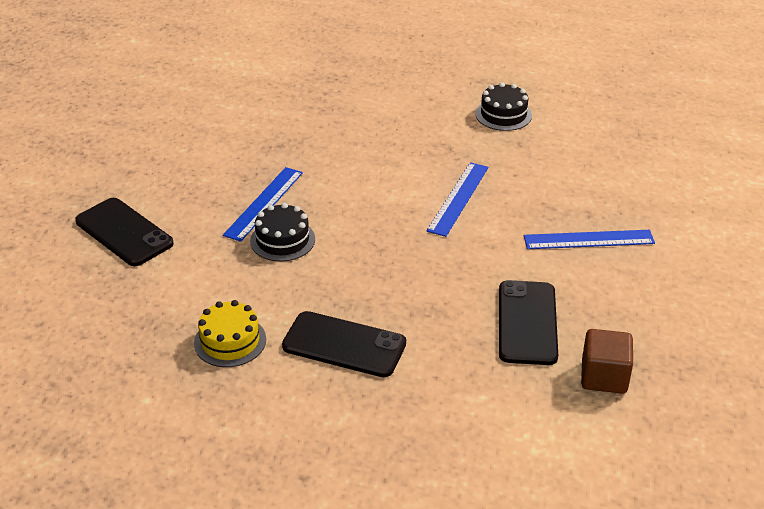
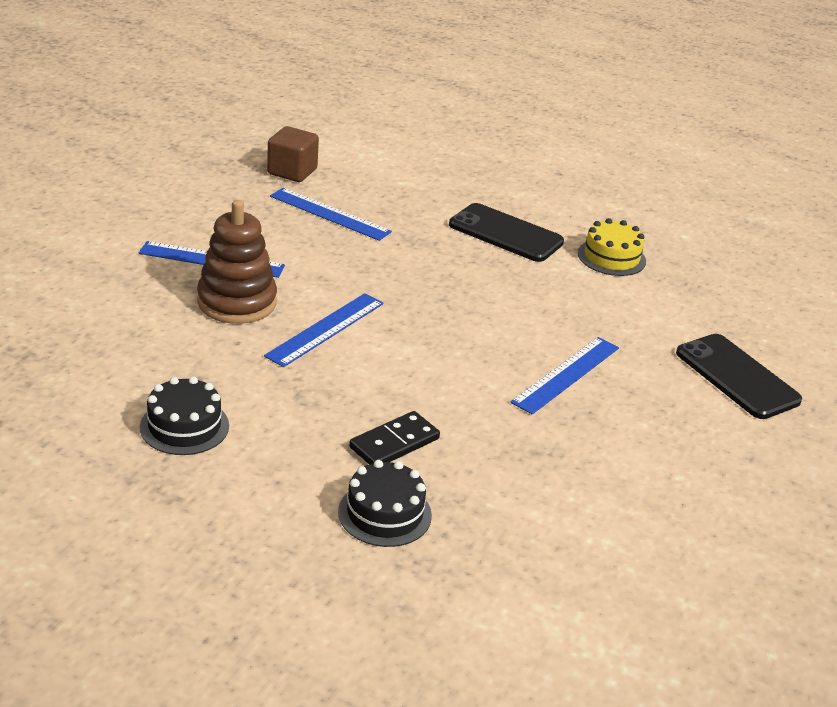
camera: 170 degrees left, 5 degrees down
black cake [250,203,315,262] -> black cake moved to [338,460,432,547]
black phone [499,280,558,365] -> blue ruler [270,188,392,241]
none -> brown stacking toy [197,200,277,324]
none -> black domino [349,411,440,464]

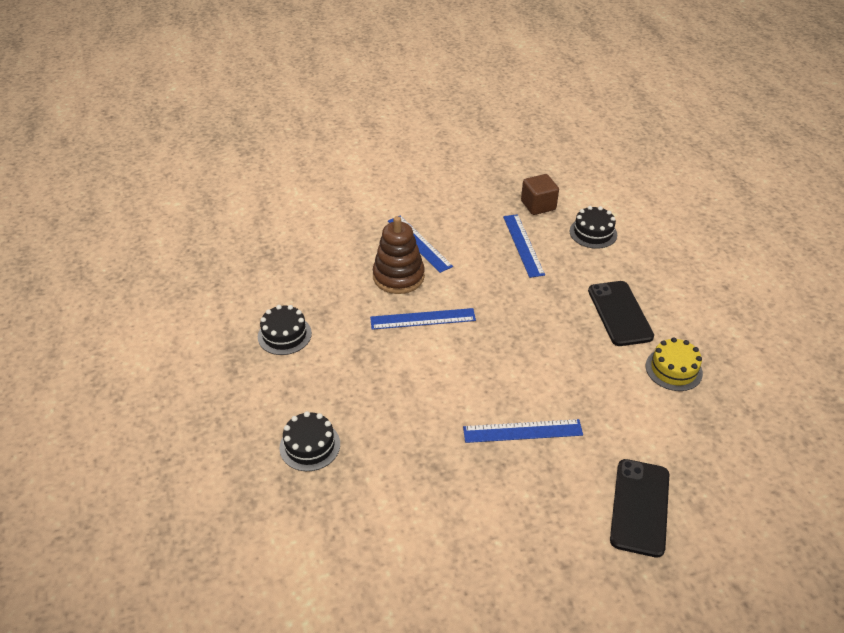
camera: 50 degrees right, 10 degrees up
black domino [349,411,440,464] -> none
none -> black cake [570,206,617,249]

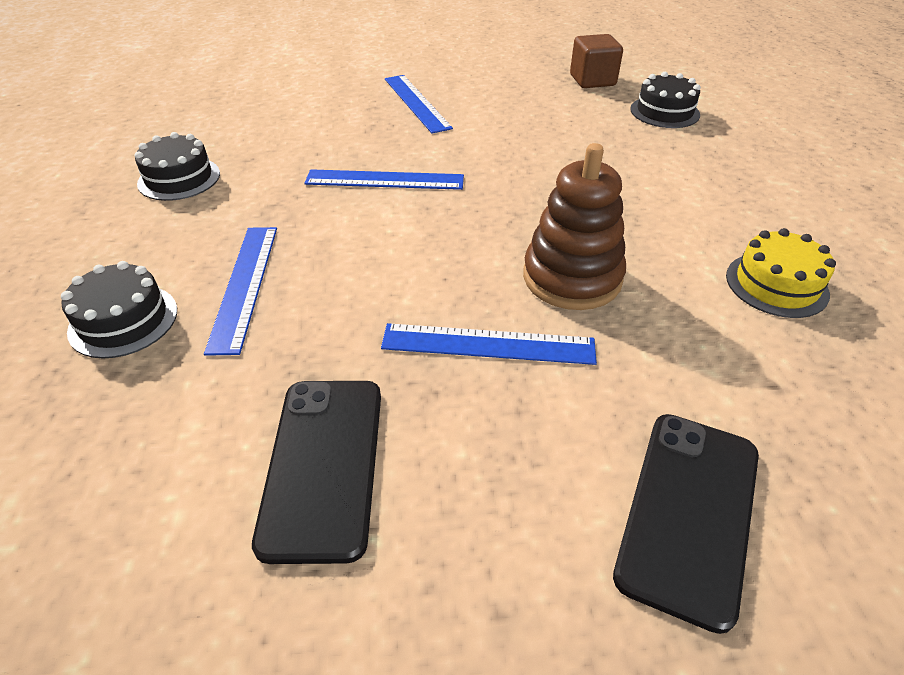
camera: 10 degrees right, 0 degrees up
brown stacking toy [373,216,425,294] -> brown stacking toy moved to [523,143,626,310]
blue ruler [503,214,545,278] -> blue ruler moved to [204,227,277,356]
black phone [588,281,654,346] -> black phone moved to [252,381,381,564]

